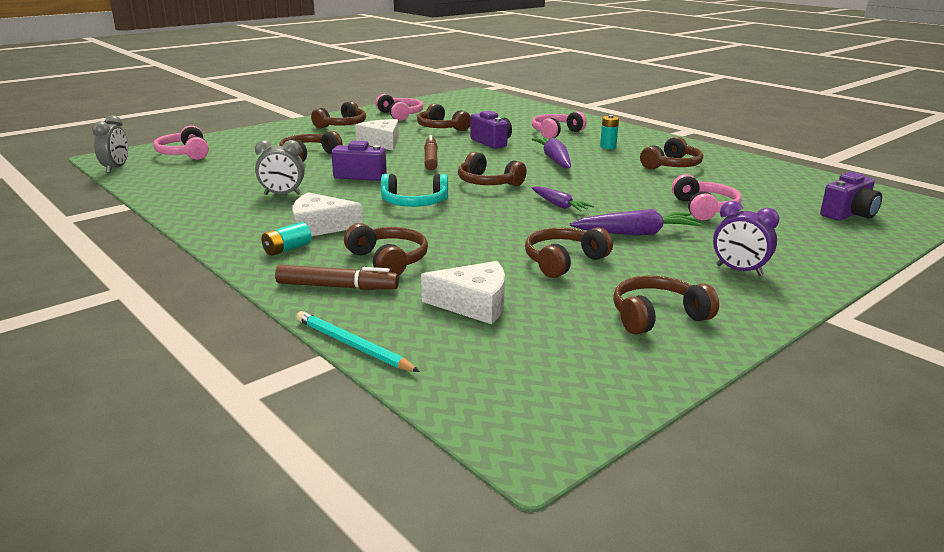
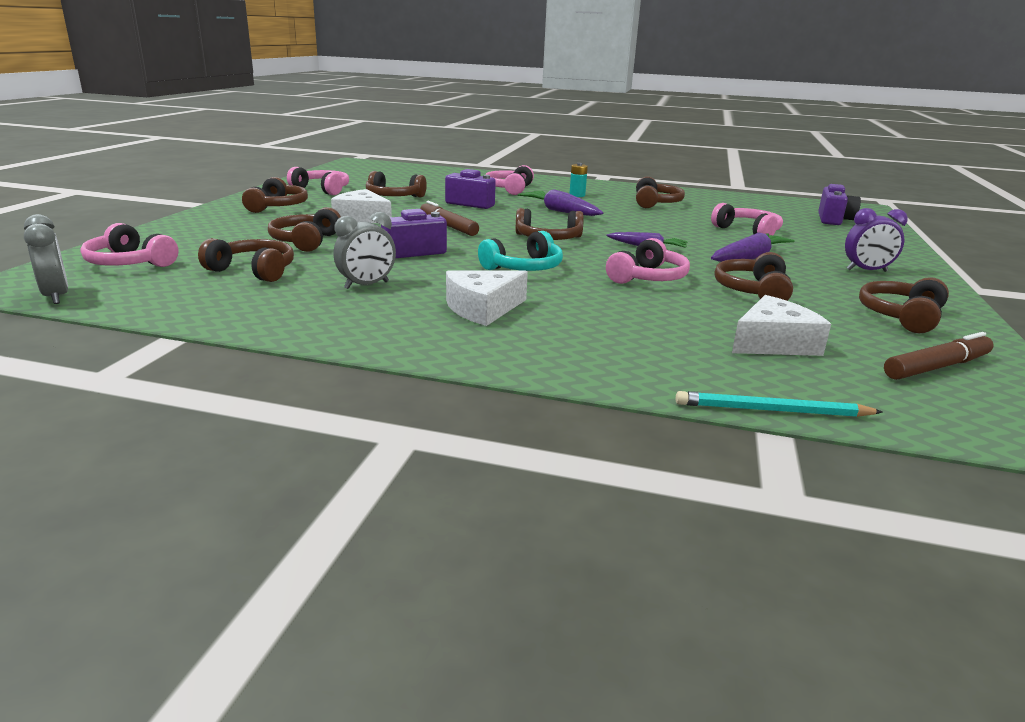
camera: 35 degrees left, 0 degrees up
turquoise battery [262,222,311,256] -> none
brown marker [275,265,399,290] -> brown marker moved to [884,332,994,380]
brown headphones [344,223,428,276] -> brown headphones moved to [198,238,294,282]
none -> pink headphones [606,238,690,284]

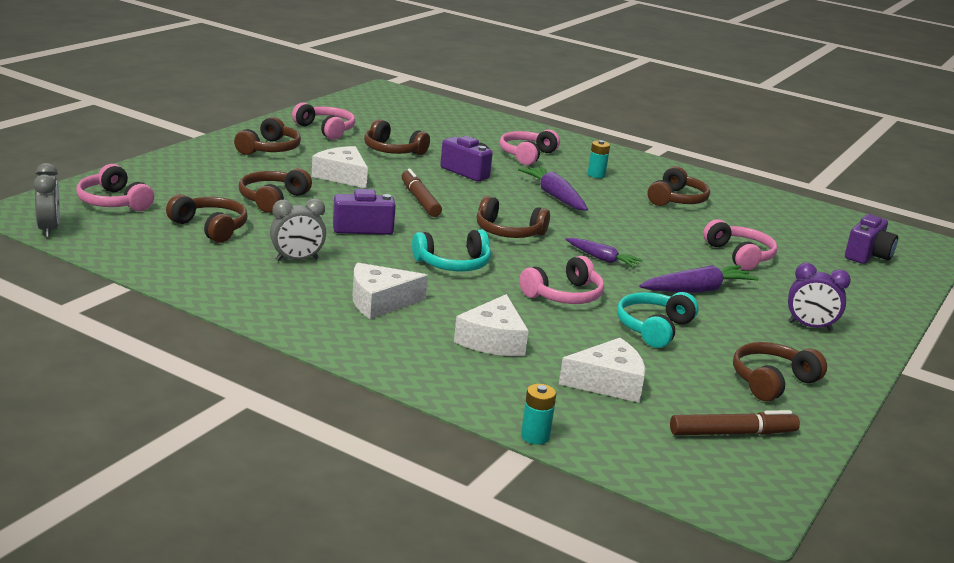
camera: 15 degrees right, 0 degrees up
turquoise pencil [676,391,883,417] -> turquoise battery [521,384,556,445]
brown headphones [714,252,793,301] -> turquoise headphones [617,292,699,348]
none -> white cheese [454,294,529,356]

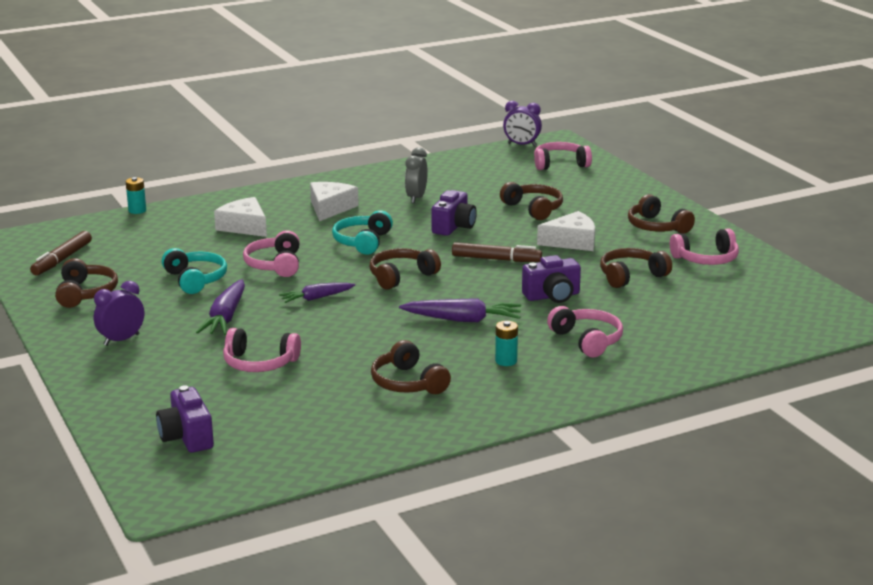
camera: 125 degrees right, 0 degrees up
grey clock [33,163,60,238] -> purple clock [503,101,542,146]
brown headphones [166,194,248,243] -> none
white cheese [559,338,645,403] -> none

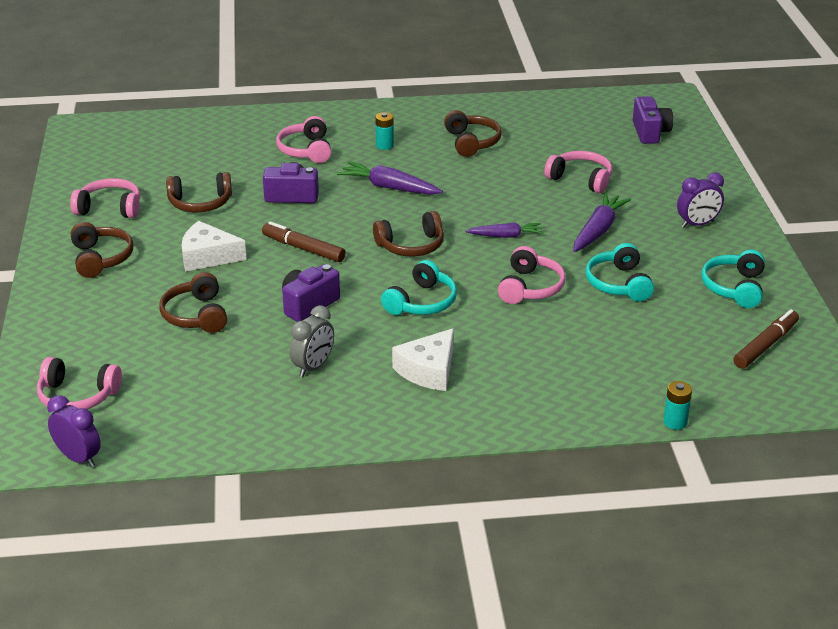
camera: 160 degrees left, 10 degrees up
brown headphones [55,258,118,308] -> turquoise headphones [701,250,765,308]
white cheese [214,197,267,237] -> none

